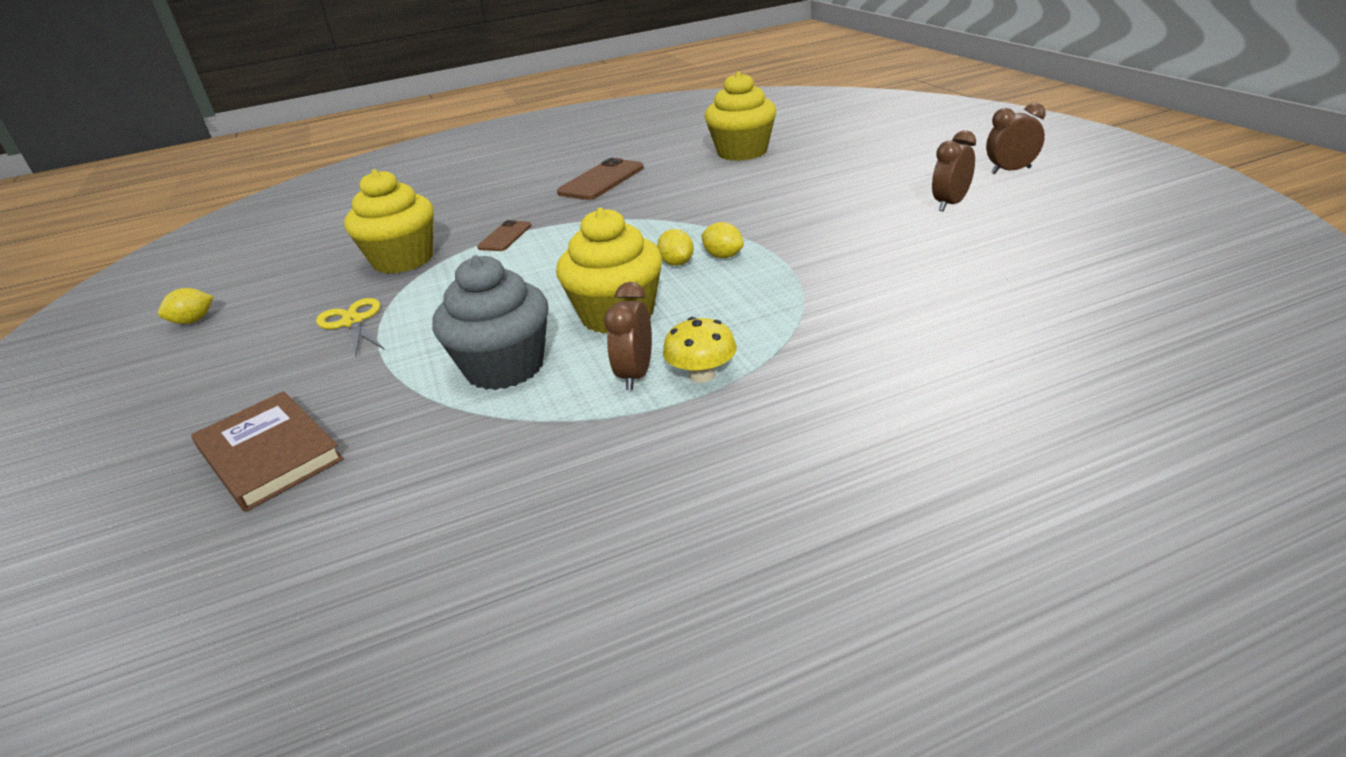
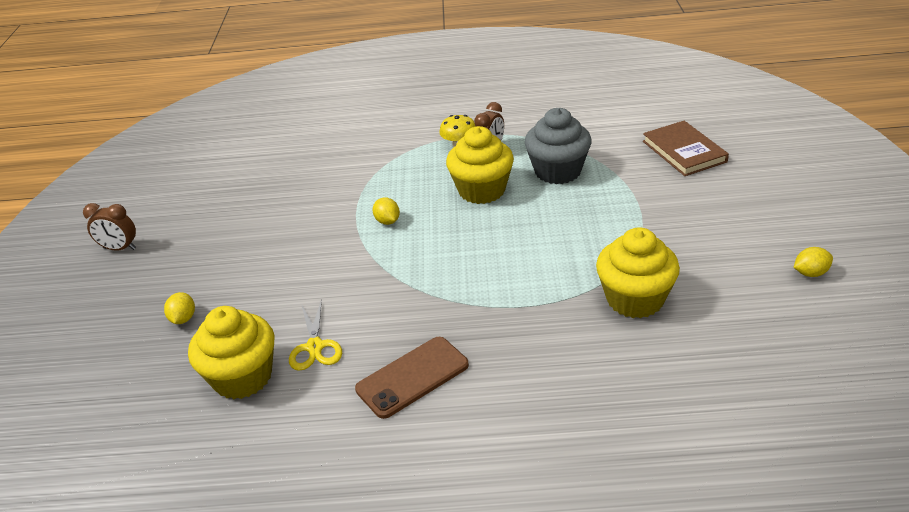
camera: 160 degrees left, 5 degrees up
yellow scissors [316,298,385,357] -> yellow scissors moved to [289,299,342,371]
brown phone [477,220,531,251] -> none
yellow lemon [657,229,694,266] -> yellow lemon moved to [164,292,195,324]
brown clock [932,130,976,211] -> none

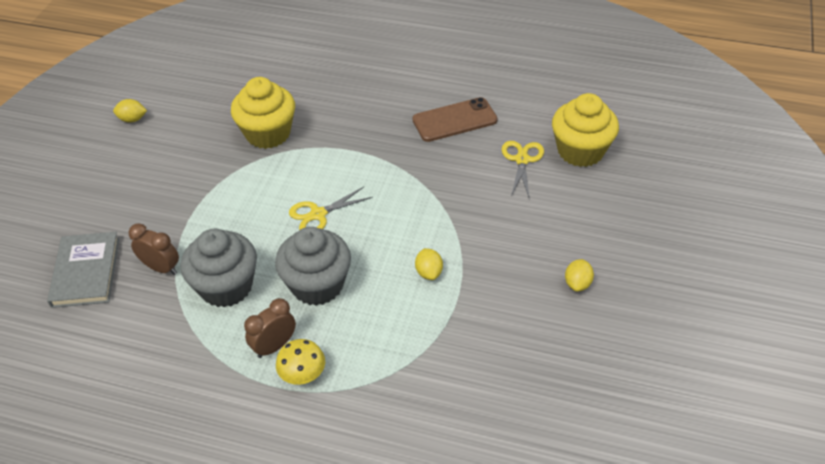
camera: 165 degrees left, 10 degrees up
brown clock [83,203,136,251] -> brown clock moved to [128,223,179,275]
yellow lemon [164,292,195,324] -> yellow lemon moved to [565,259,594,292]
yellow cupcake [446,126,514,204] -> grey cupcake [275,227,351,306]
brown book [643,121,729,176] -> grey book [47,232,119,308]
none -> yellow scissors [289,187,373,230]

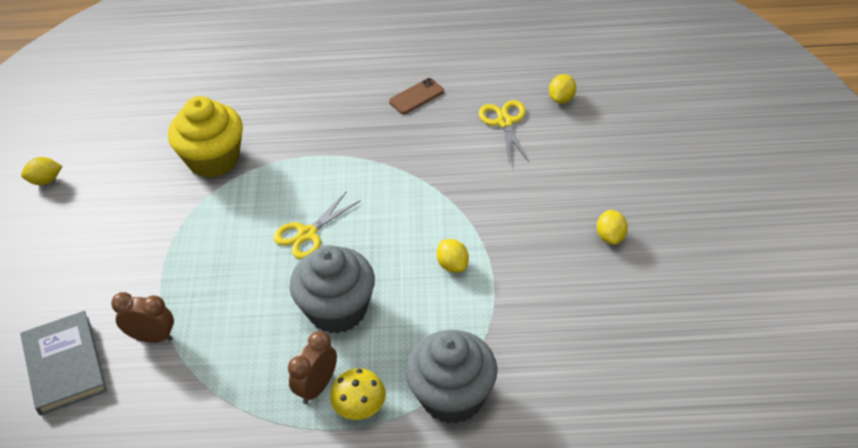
camera: 15 degrees left, 0 degrees up
grey cupcake [181,229,257,308] -> grey cupcake moved to [405,330,498,424]
brown phone [412,97,498,142] -> brown phone [389,78,444,114], size x0.59
yellow cupcake [552,93,619,167] -> yellow lemon [549,74,576,104]

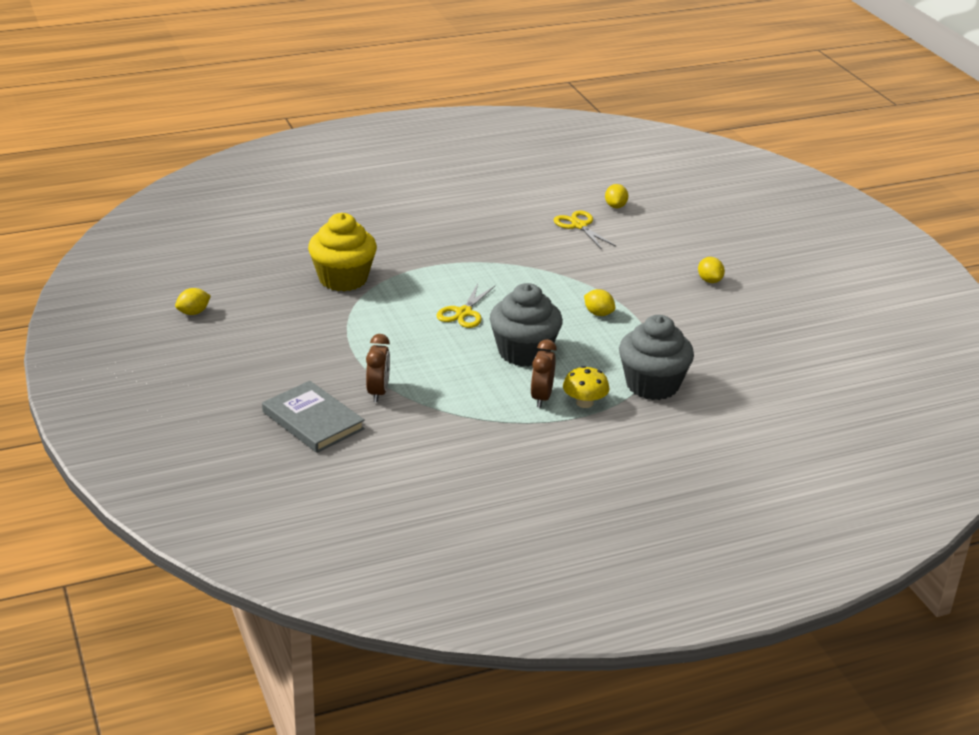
camera: 25 degrees left, 15 degrees down
brown clock [111,292,174,343] -> brown clock turned 105 degrees clockwise [366,334,390,402]
brown phone [389,78,444,114] -> none

